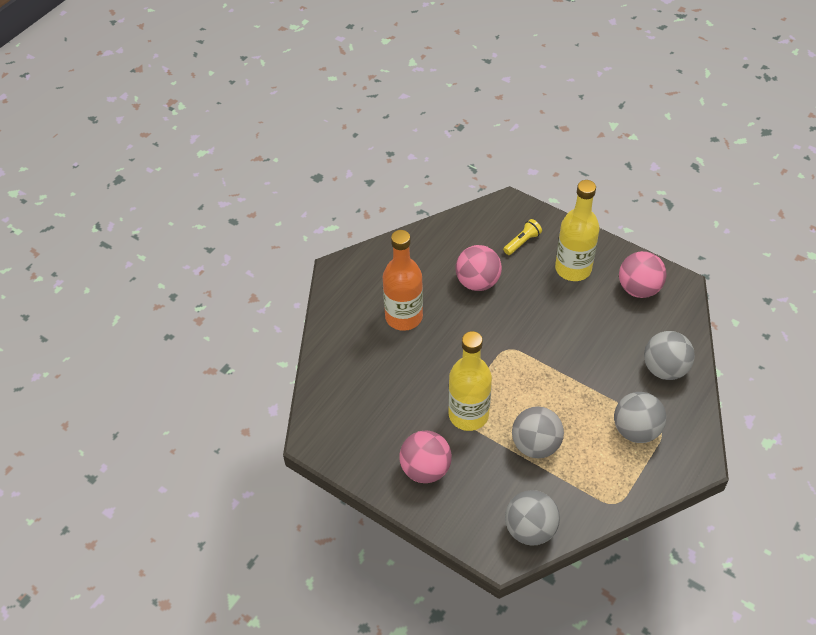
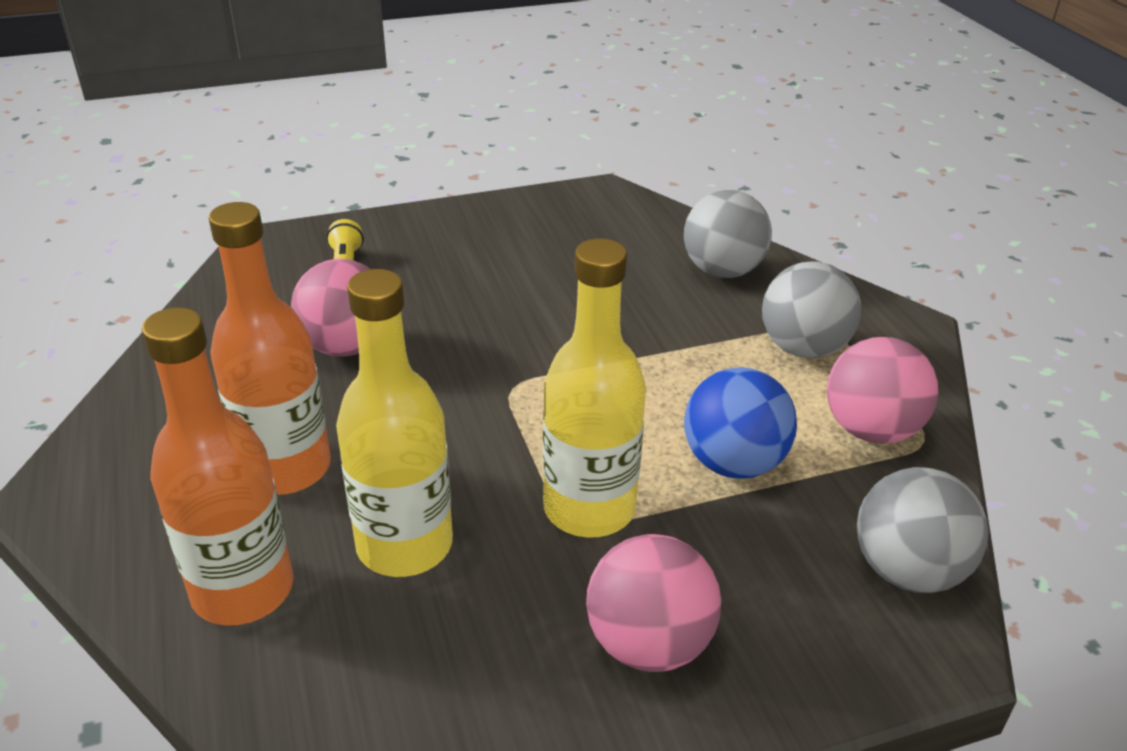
camera: 55 degrees left, 15 degrees down
grey ball [512,406,564,458] -> blue ball [684,367,797,479]
yellow bottle [555,180,600,281] -> yellow bottle moved to [336,269,453,577]
pink ball [619,251,666,298] -> pink ball moved to [827,337,939,444]
none -> orange bottle [142,307,294,626]

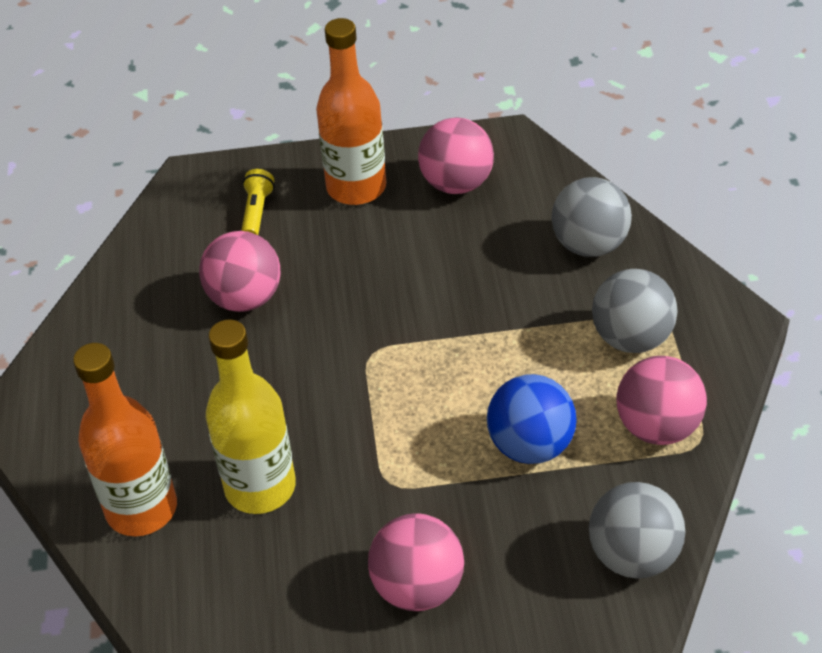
camera: 15 degrees right, 10 degrees up
orange bottle [209,202,331,495] -> orange bottle moved to [316,18,386,205]
yellow bottle [543,238,646,537] -> none
none -> pink ball [418,118,494,194]

